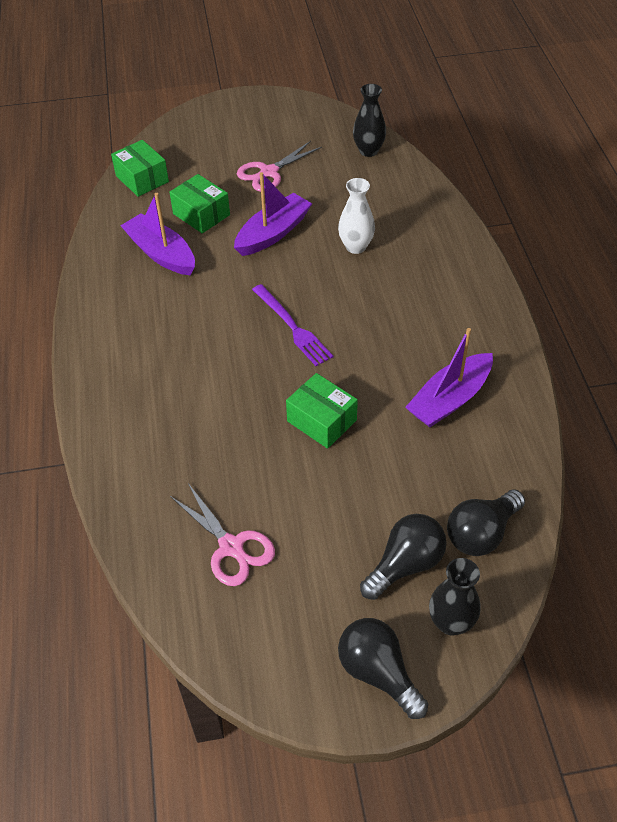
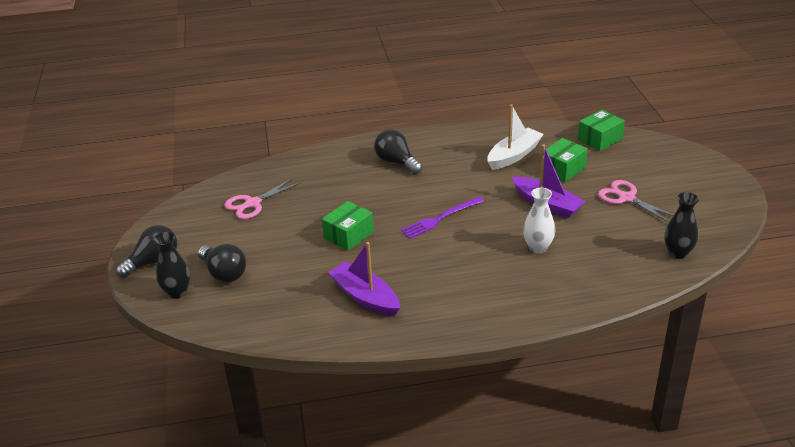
camera: 90 degrees right, 15 degrees down
purple boat [120,193,195,275] -> white boat [487,104,544,170]
black light bulb [447,489,525,556] -> black light bulb moved to [374,129,422,174]

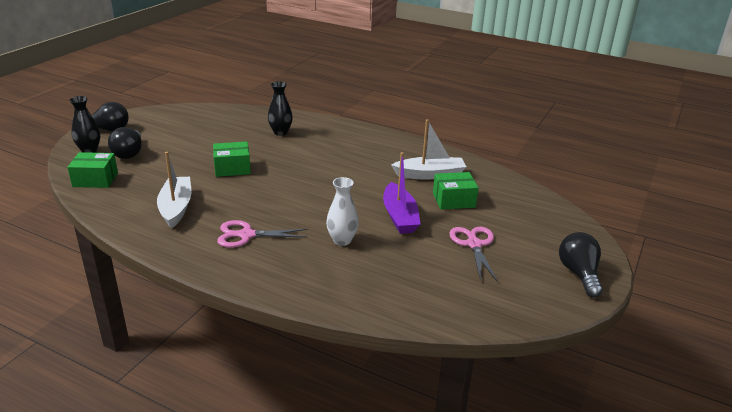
camera: 35 degrees right, 5 degrees down
pink scissors [224,178,302,219] -> pink scissors moved to [217,220,308,248]
purple boat [328,242,400,316] -> white boat [157,152,191,229]
black light bulb [374,129,422,174] -> black light bulb moved to [559,232,603,297]
purple fork [401,197,484,239] -> none
green box [578,110,625,151] -> green box moved to [67,152,118,188]
black vase [664,192,699,259] -> black vase moved to [268,81,293,136]

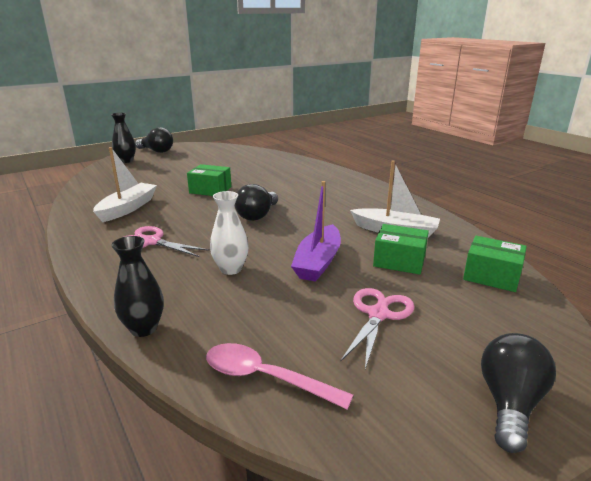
camera: 30 degrees right, 5 degrees down
green box [67,152,118,188] -> green box moved to [463,236,527,292]
black light bulb [108,127,142,159] -> black light bulb moved to [235,184,278,221]
black vase [268,81,293,136] -> black vase moved to [111,236,164,337]
none -> pink spoon [206,343,353,410]

